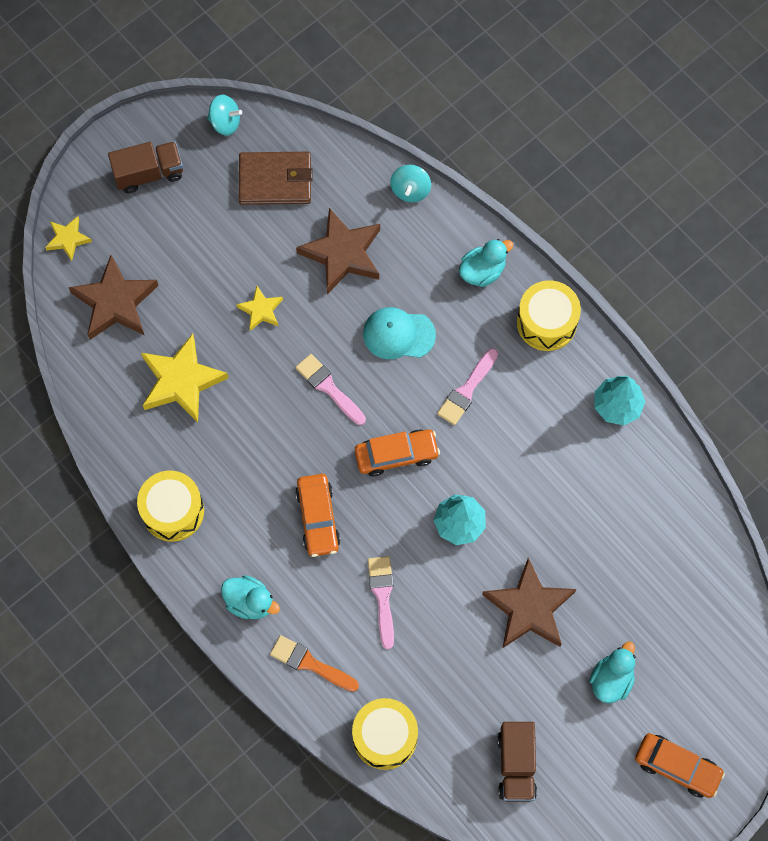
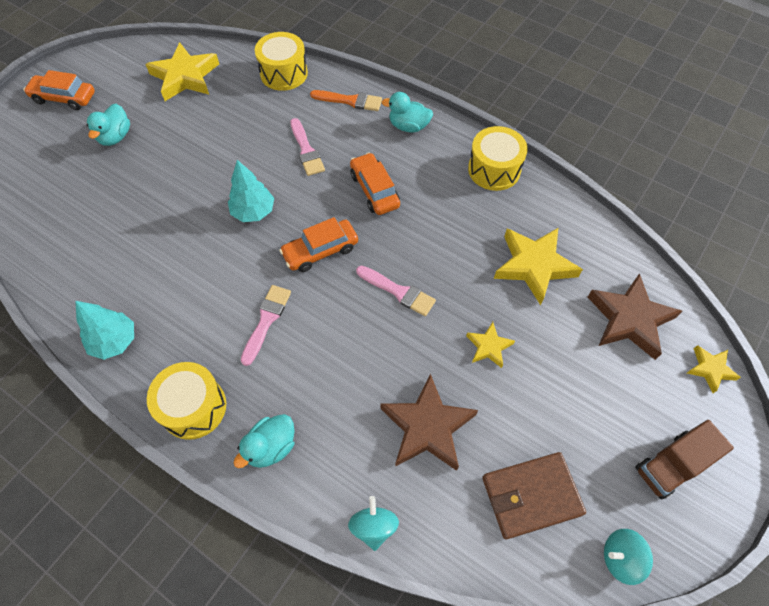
camera: 165 degrees right, 10 degrees down
turquoise cap [363,307,436,359] -> none
brown star [482,558,576,648] -> none
brown truck [497,722,537,802] -> yellow star [145,42,219,101]

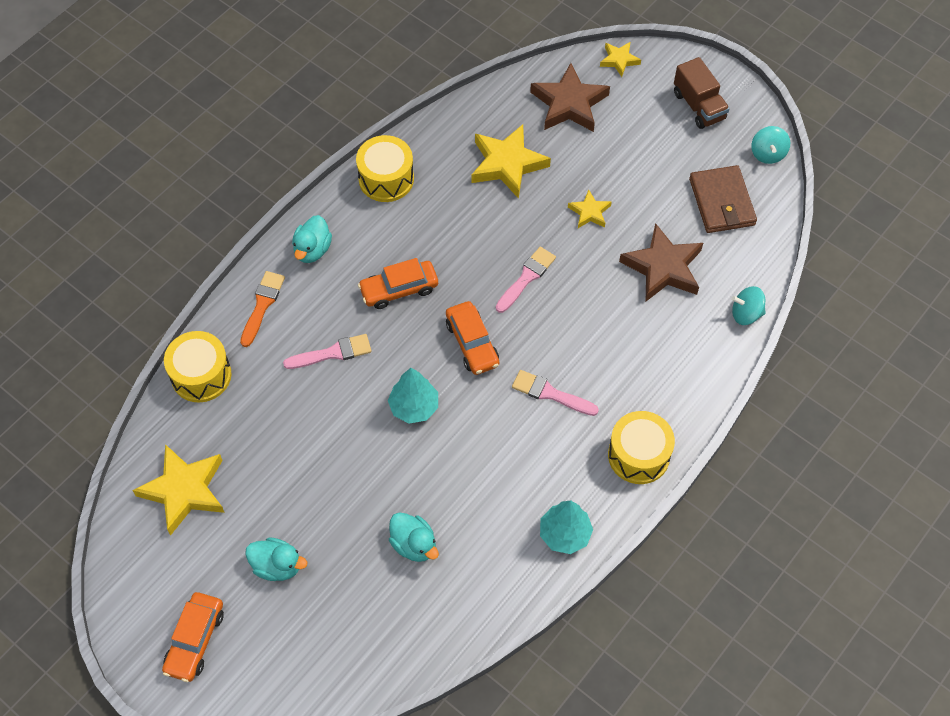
camera: 85 degrees left, 0 degrees up
turquoise duck [234,414,295,468] -> turquoise duck moved to [389,512,439,562]

